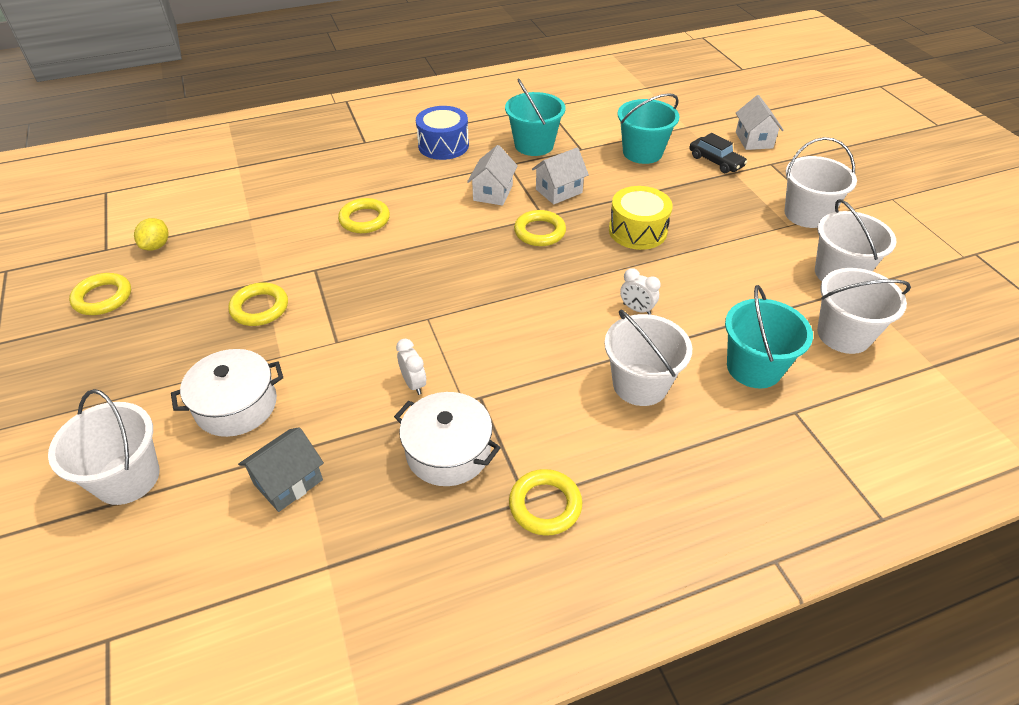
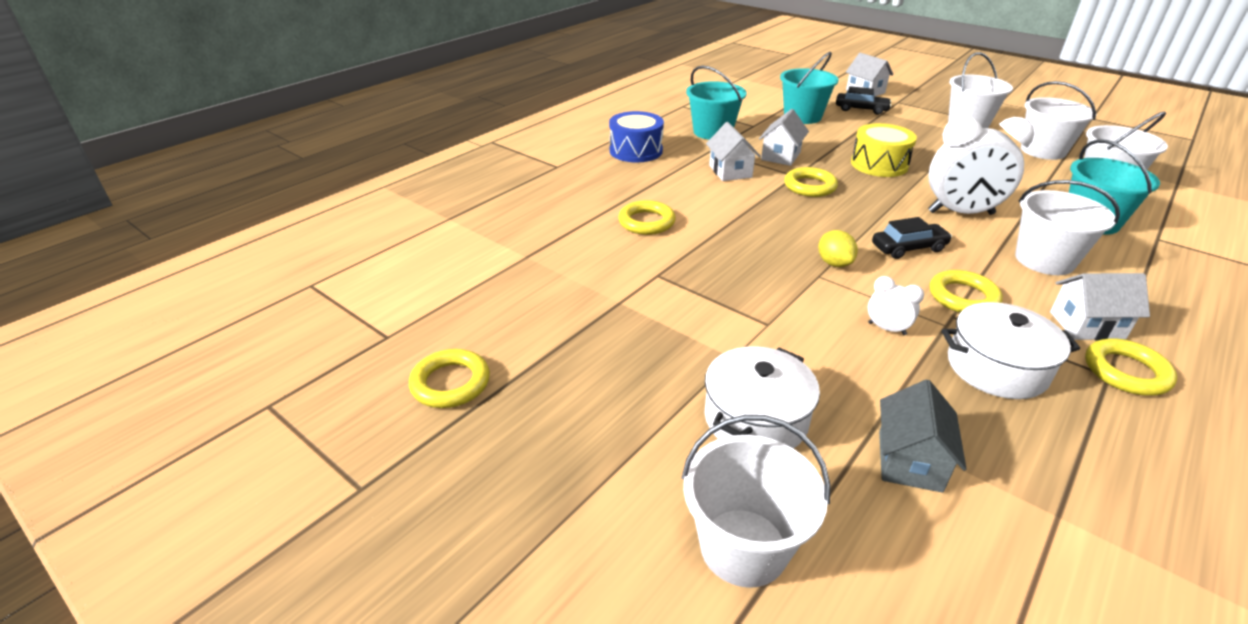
camera: 30 degrees left, 10 degrees down
yellow lemon [134,218,169,251] -> yellow lemon moved to [818,230,858,267]
yellow ring [228,283,288,326] -> yellow ring moved to [930,270,1003,313]
white clock [620,268,661,315] -> white clock [928,116,1034,215], size x2.21
none -> black car [872,217,952,259]
none -> white house [1050,273,1150,340]

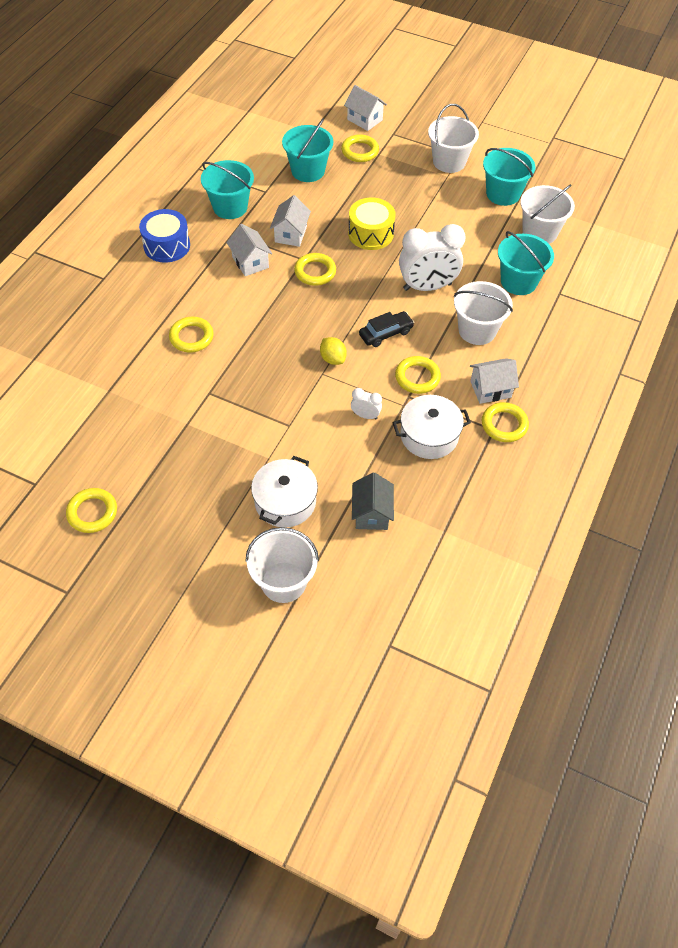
camera: 15 degrees left, 20 degrees up
black car [836,86,892,115] -> yellow ring [341,134,379,162]
white bucket [1021,81,1096,160] -> turquoise bucket [483,148,535,206]

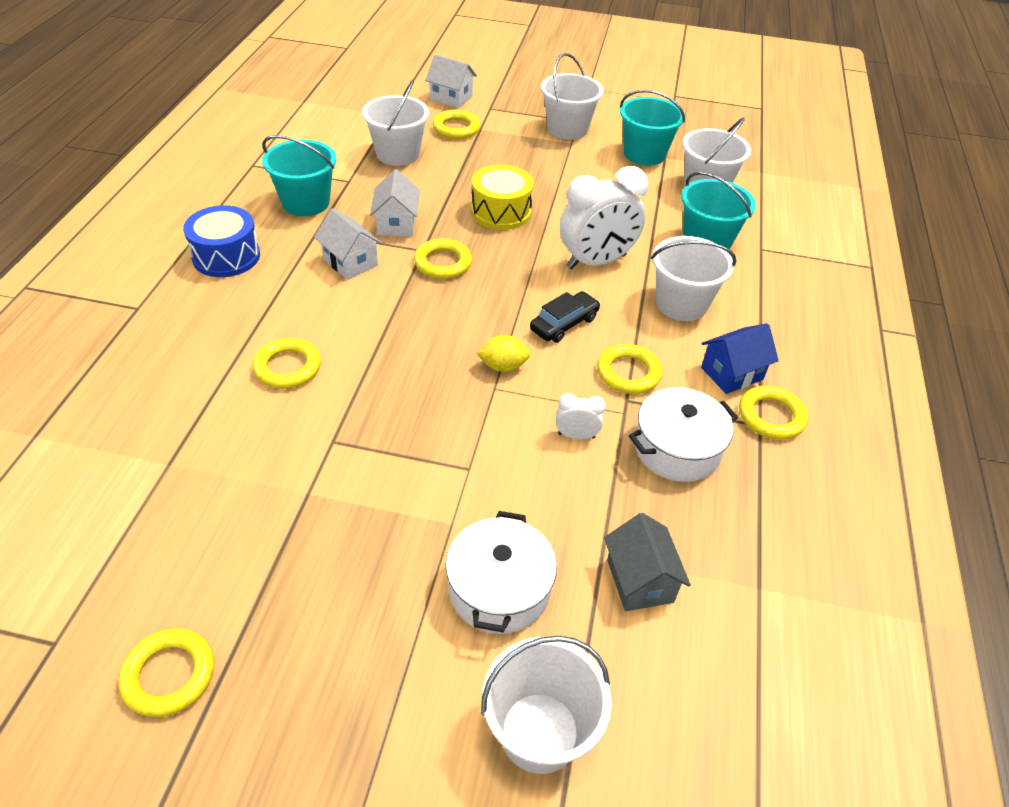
camera: 15 degrees left, 10 degrees down
turquoise bucket [282,118,333,182] -> white bucket [362,79,429,166]
yellow lemon [320,337,347,365] -> yellow lemon turned 45 degrees counterclockwise [477,335,530,372]
white house [470,358,519,404] -> blue house [701,323,779,394]

